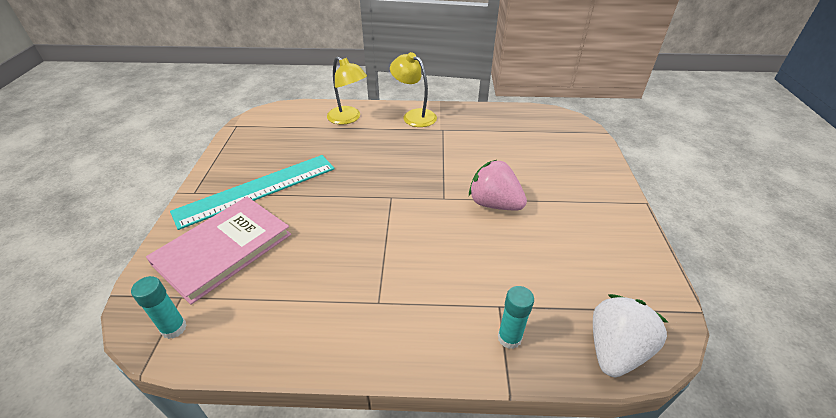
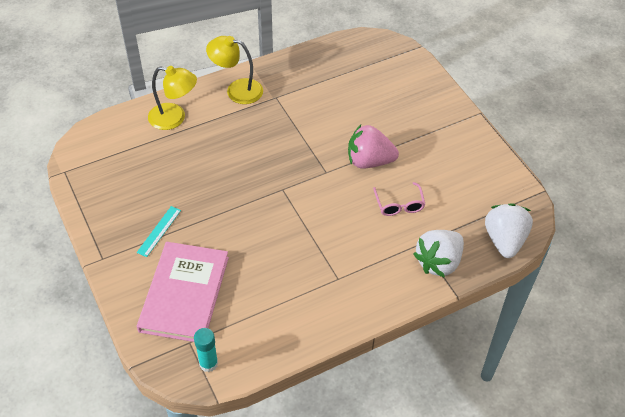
camera: 30 degrees left, 10 degrees up
turquoise ruler [170,155,334,230] -> turquoise ruler [137,206,181,257], size x0.41
turquoise glue stick [498,286,534,349] -> white strawberry [413,230,464,278]
none -> pink glasses [373,182,425,216]

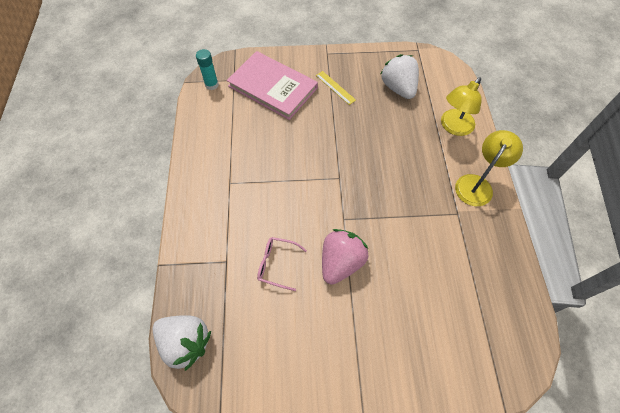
camera: 115 degrees right, 10 degrees up
turquoise ruler [137,206,181,257] -> yellow ruler [316,71,356,105]
white strawberry [413,230,464,278] -> white strawberry moved to [381,54,419,99]

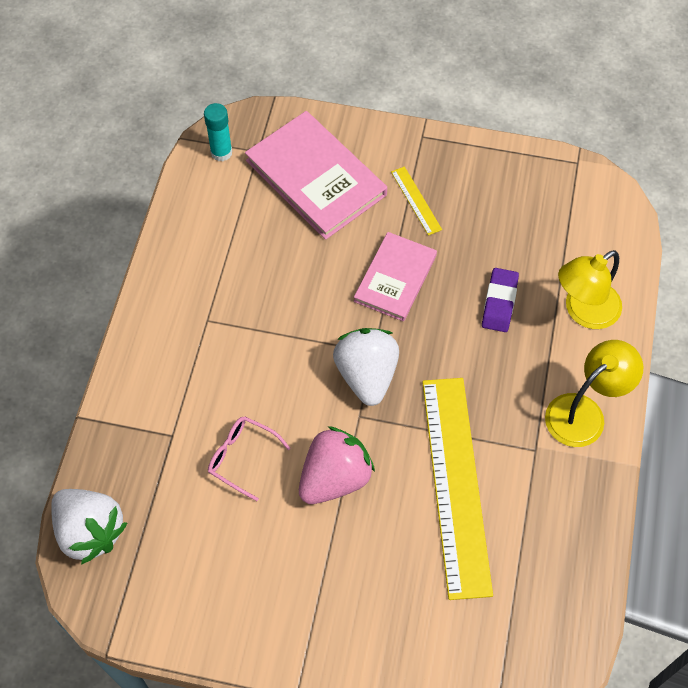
camera: 15 degrees right, 0 degrees up
white strawberry [381,54,419,99] -> white strawberry moved to [333,328,399,406]
none -> pink book [354,232,437,321]
none -> yellow ruler [422,378,493,600]
none -> purple eraser [482,268,519,332]

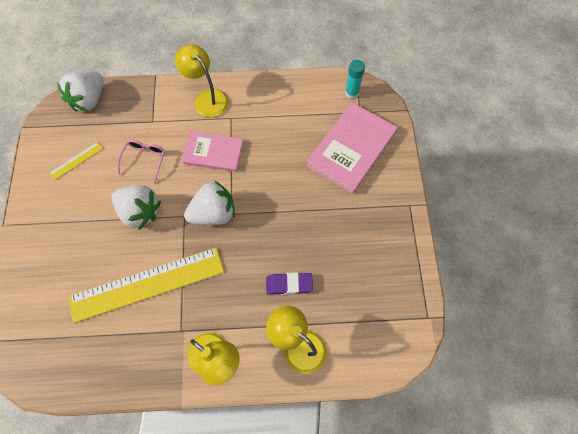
camera: 75 degrees right, 5 degrees up
pink strawberry [299,426,375,504] -> white strawberry [112,185,161,230]
pink book [354,232,437,321] -> pink book moved to [182,131,243,172]
yellow ruler [391,166,442,236] -> yellow ruler moved to [49,142,103,181]
none -> yellow lamp [175,45,229,117]

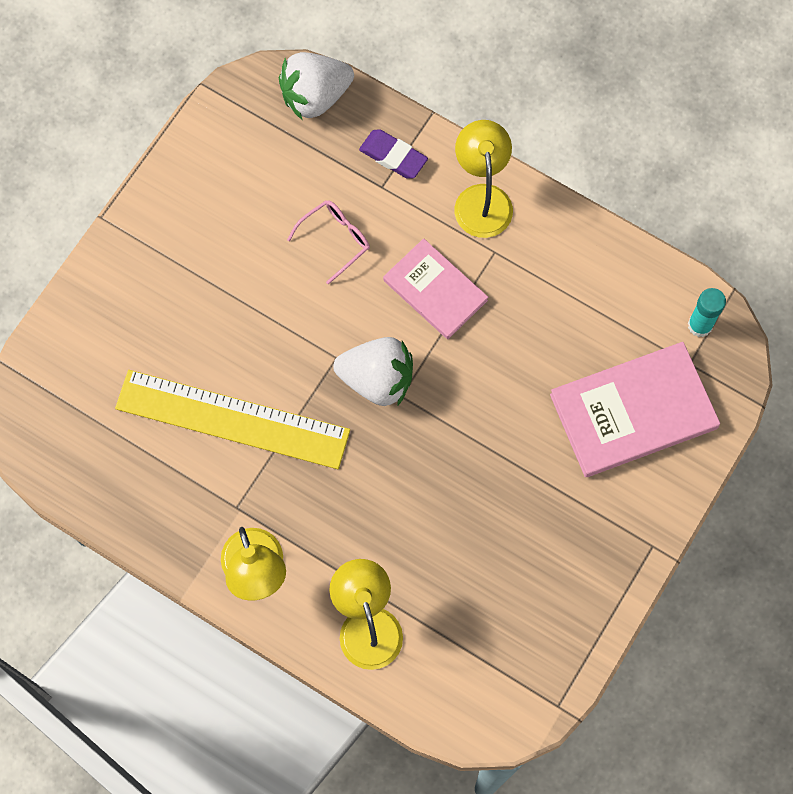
camera: 35 degrees right, 5 degrees up
yellow ruler [49,142,103,181] -> none
white strawberry [112,185,161,230] -> none
purple eraser [266,272,313,295] -> purple eraser moved to [359,129,428,179]

